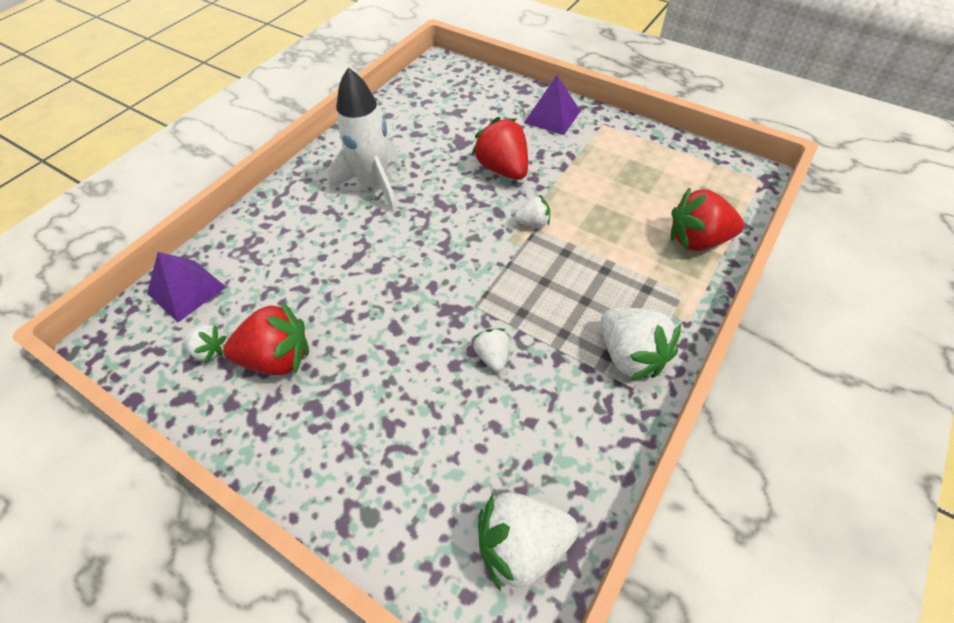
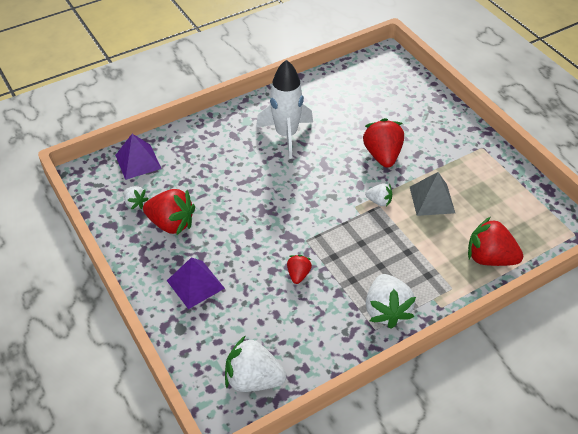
camera: 25 degrees right, 5 degrees down
white strawberry [473,328,509,371] -> red strawberry [287,255,312,284]
purple pyramid [524,75,580,135] -> purple pyramid moved to [167,257,225,309]
none -> grey pyramid [410,172,455,216]

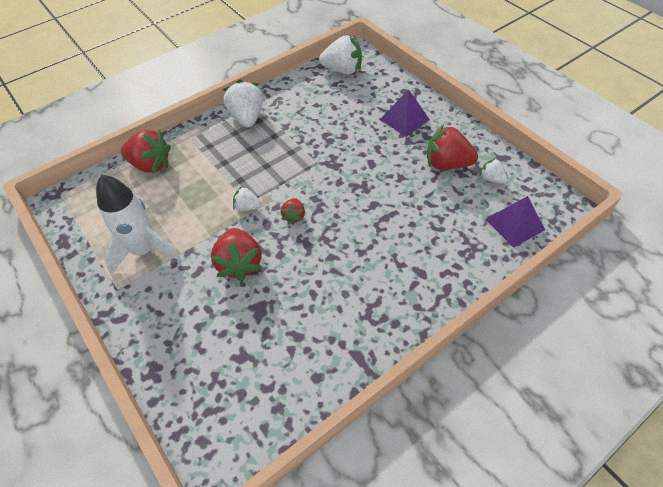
camera: 175 degrees right, 5 degrees up
white rocket [256,60,313,159] -> white rocket moved to [96,175,181,275]
red strawberry [287,255,312,284] -> red strawberry moved to [281,198,305,225]
grey pyramid [410,172,455,216] -> none

